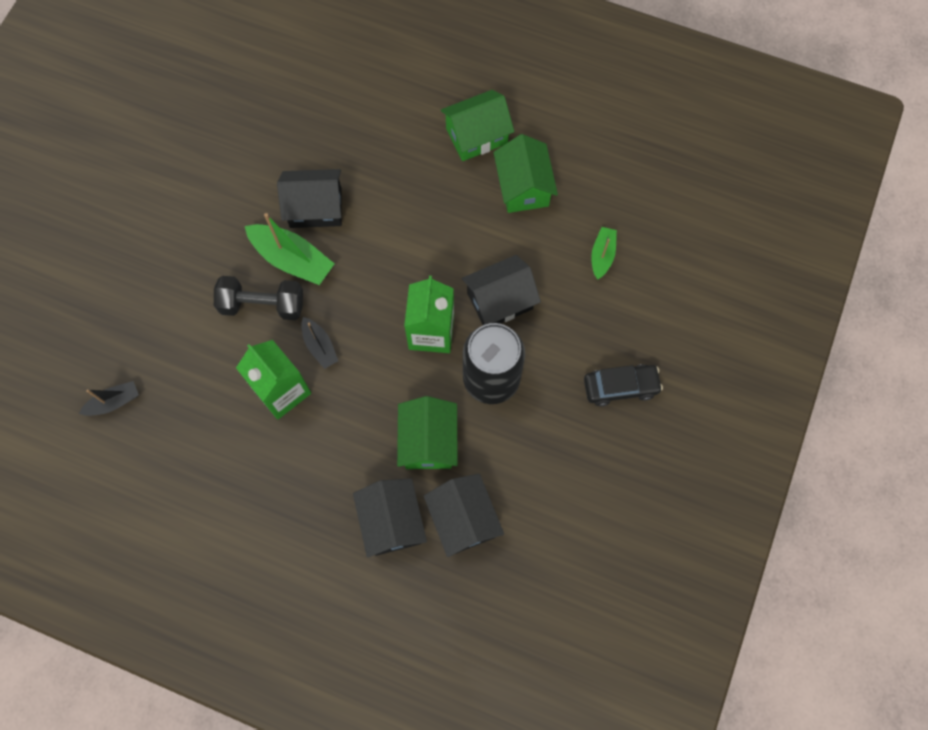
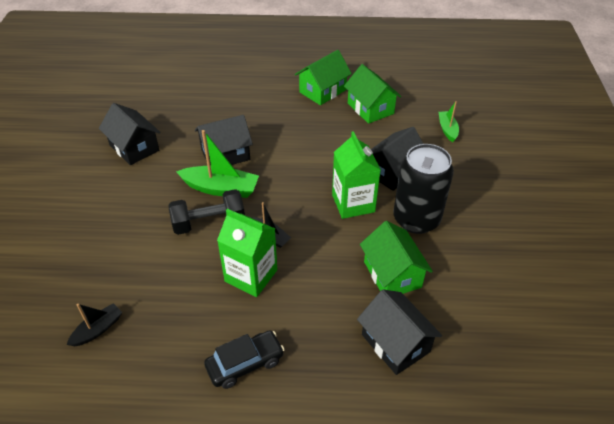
camera: 20 degrees left, 25 degrees down
black house [424,474,504,557] -> black house moved to [99,103,161,165]
black car [584,364,663,406] -> black car moved to [204,330,285,389]

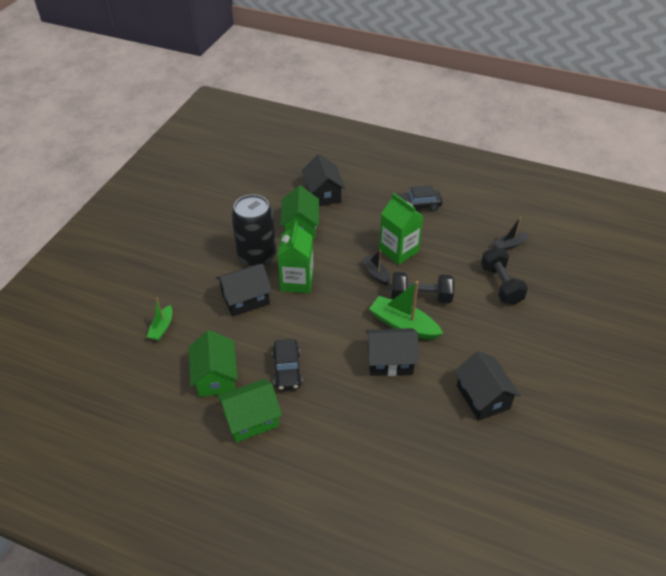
camera: 160 degrees left, 0 degrees up
none -> black car [272,339,303,391]
none -> black dumbbell [481,247,528,305]

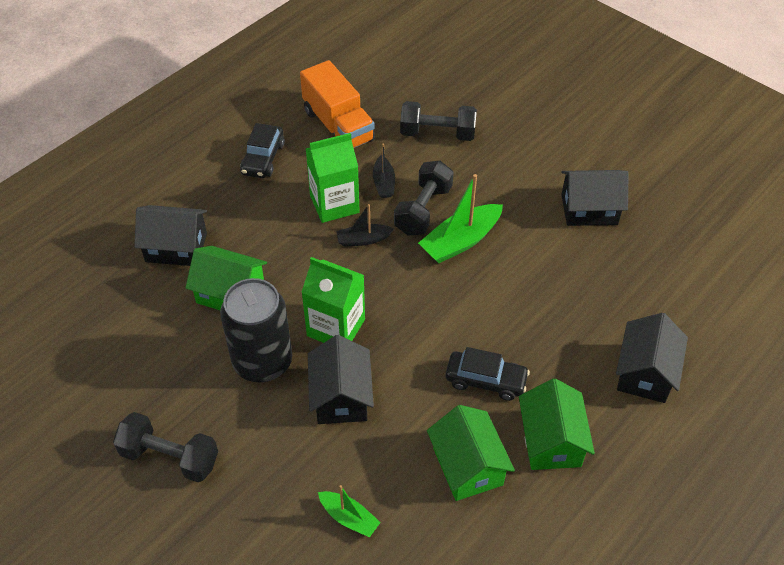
camera: 70 degrees left, 5 degrees up
green house [189,330,238,397] -> green house turned 60 degrees clockwise [427,405,515,501]
black house [366,328,419,376] -> black house moved to [616,313,688,403]
black boat [493,217,529,250] -> black boat moved to [373,143,395,198]
none -> black dumbbell [113,412,218,482]
none -> orange truck [300,60,375,148]

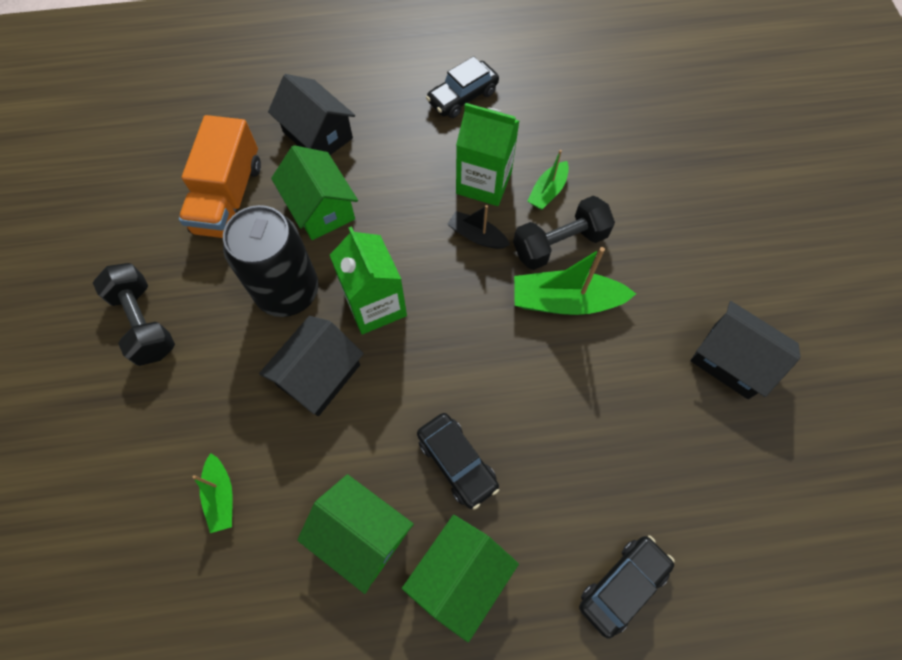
camera: 40 degrees right, 15 degrees up
orange truck [300,60,375,148] -> orange truck moved to [179,115,261,238]
black boat [373,143,395,198] -> green boat [527,150,569,210]
black dumbbell [400,101,477,141] -> none
green house [427,405,515,501] -> green house turned 75 degrees counterclockwise [297,474,414,594]
black house [616,313,688,403] -> black car [579,536,675,639]

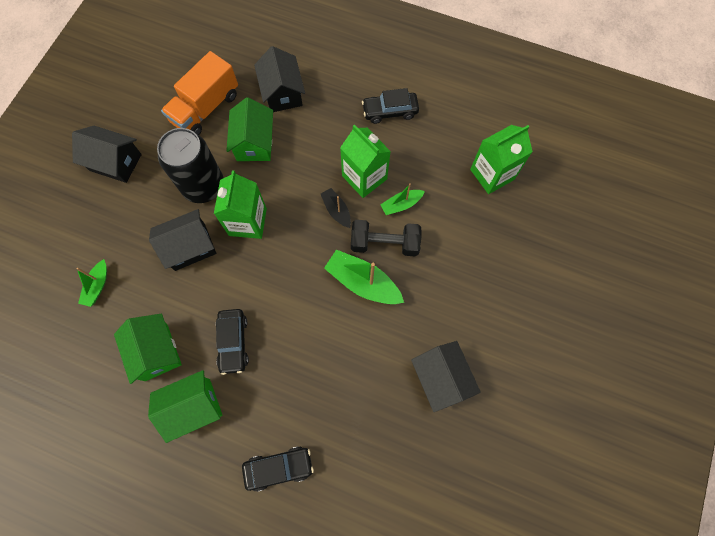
camera: 30 degrees right, 5 degrees up
black dumbbell [93,263,175,366] -> black house [72,126,142,183]
none -> green carton [470,125,533,194]

